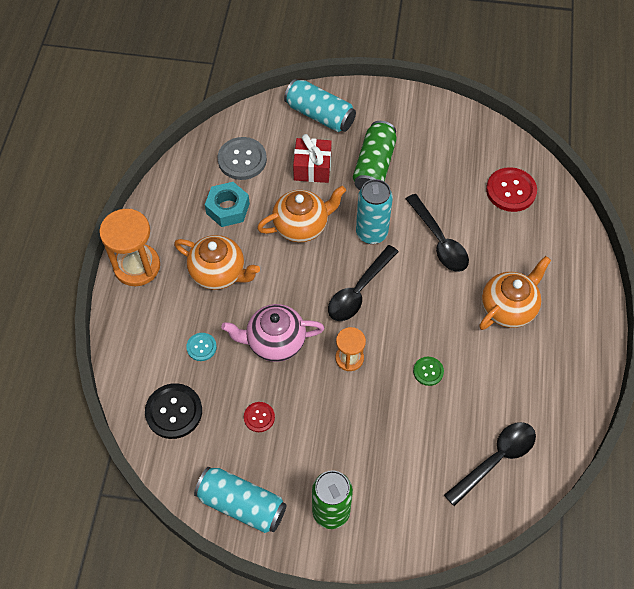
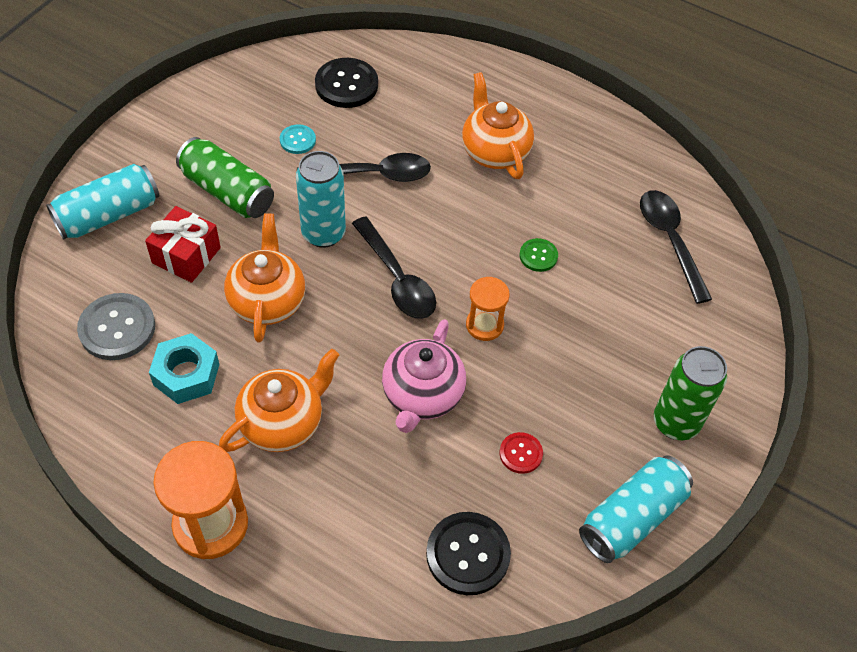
camera: 70 degrees left, 5 degrees down
turquoise button [186,333,217,361] -> turquoise button moved to [280,124,316,154]
red button [486,167,537,212] -> black button [315,58,378,108]

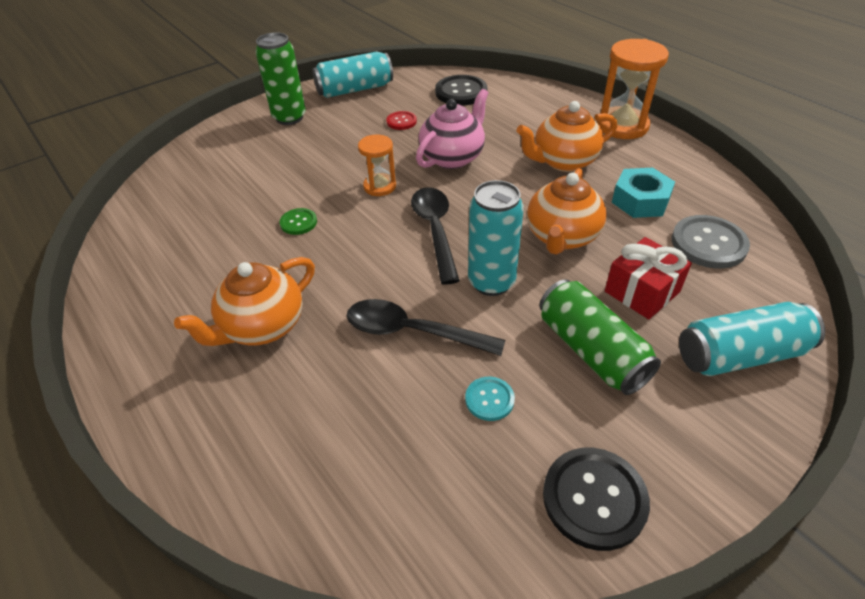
camera: 155 degrees left, 10 degrees down
black button [315,58,378,108] -> black button moved to [543,448,650,551]
orange teapot [462,72,534,179] -> orange teapot turned 45 degrees clockwise [174,257,315,346]
black spoon [640,190,712,304] -> none

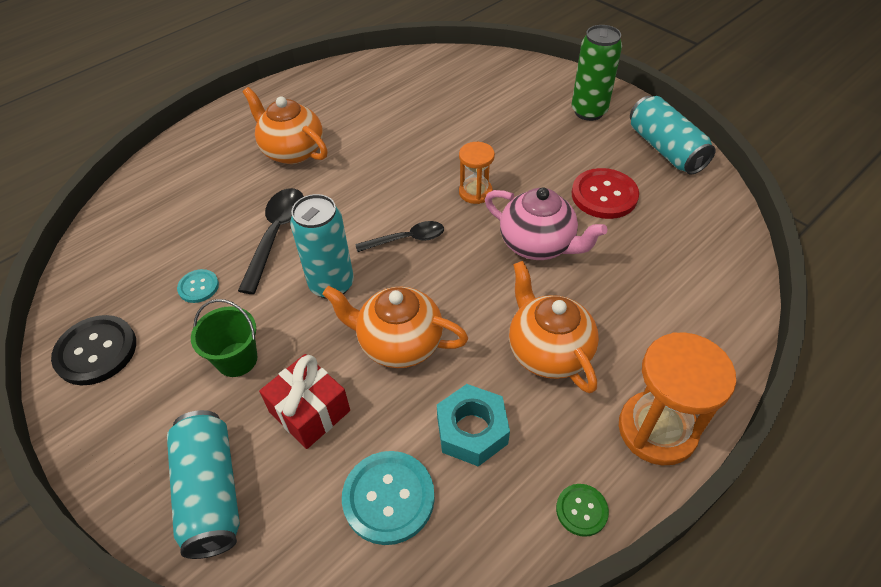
camera: 85 degrees right, 5 degrees up
green button [279,208,317,235] -> green button moved to [556,484,609,537]
red button [386,111,417,130] -> red button [572,168,639,219], size x1.83
black spoon [411,187,460,285] -> black spoon [355,221,444,252], size x0.66
black button [435,75,487,106] -> none
green can [539,279,661,395] -> green bucket [191,299,257,377]
grey button [672,215,750,269] -> turquoise button [342,451,435,545]

